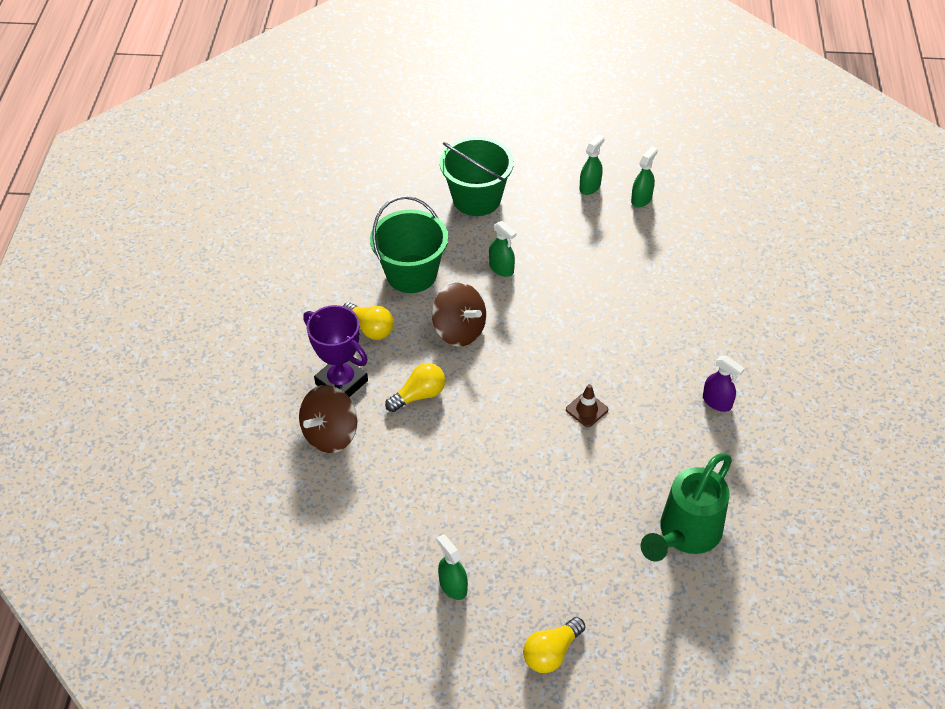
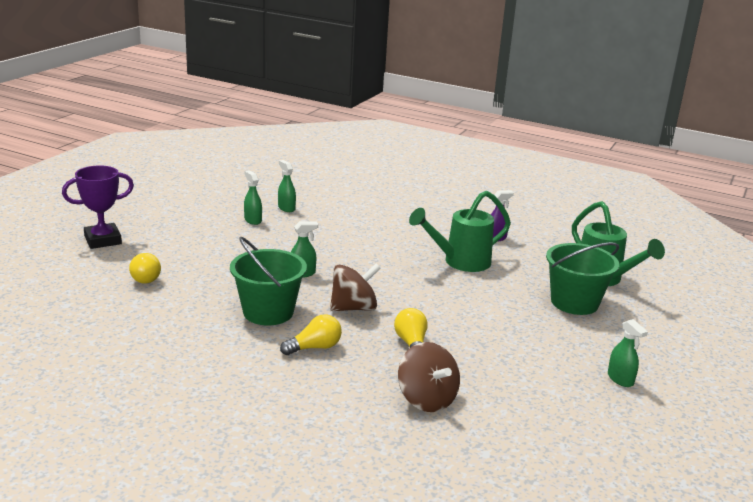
camera: 70 degrees left, 25 degrees down
purple trophy [303,305,368,397] -> purple trophy moved to [62,166,134,249]
green spray bottle [437,534,468,600] -> green spray bottle turned 105 degrees counterclockwise [608,319,648,387]
green bucket [440,137,514,216] -> green bucket moved to [546,242,619,315]
yellow light bulb [523,617,585,673] -> yellow light bulb moved to [129,253,161,284]
brown traffic cone [566,384,608,427] -> none
none -> green watering can [409,191,511,272]

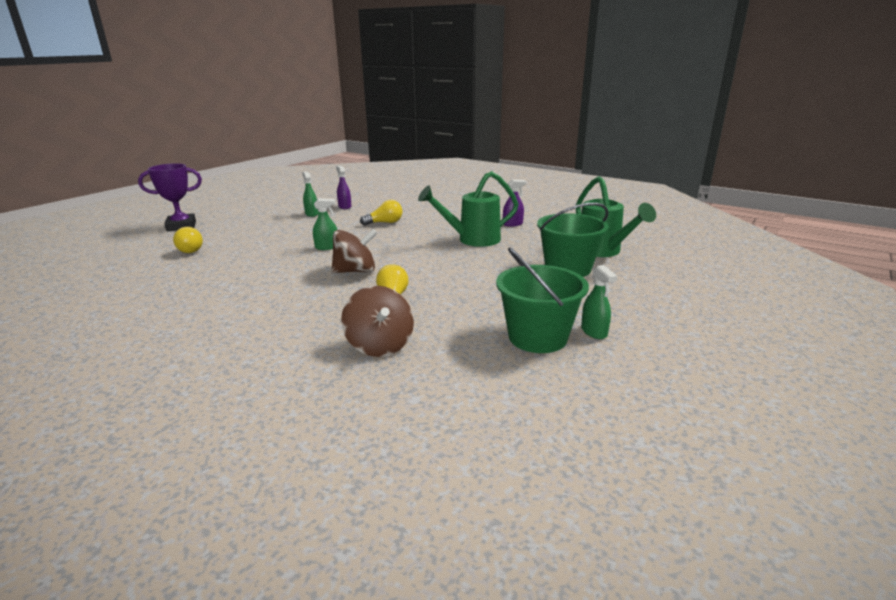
camera: 10 degrees right, 0 degrees up
green bucket [230,237,307,325] -> green bucket moved to [496,247,589,353]
green spray bottle [278,160,296,212] -> purple spray bottle [336,166,351,209]
yellow light bulb [280,314,342,355] -> yellow light bulb moved to [360,200,402,226]

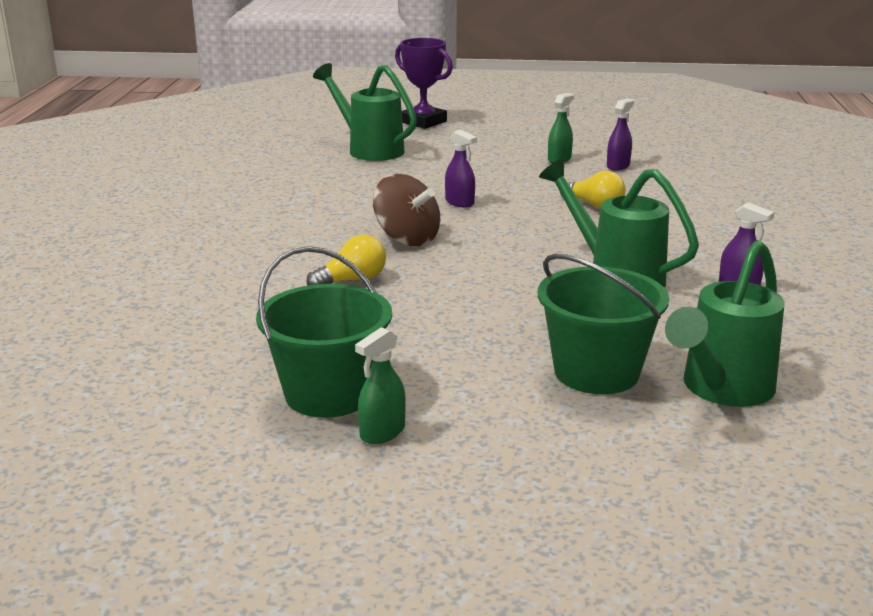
camera: 60 degrees right, 0 degrees up
yellow light bulb [173,227,203,253] -> green watering can [313,63,417,161]
green spray bottle [313,198,337,250] -> purple spray bottle [445,130,477,207]
brown spinning top [341,286,414,357] -> none

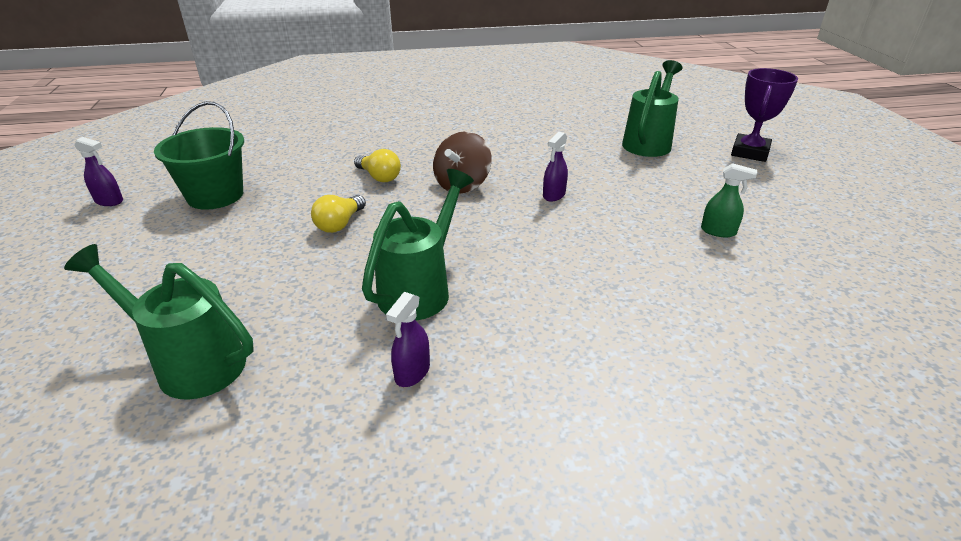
camera: 75 degrees right, 10 degrees up
green spray bottle [355,327,406,444] -> none
green bucket [538,254,669,394] -> none
yellow light bulb [560,171,626,209] -> yellow light bulb moved to [311,195,366,233]
purple spray bottle [607,98,634,171] -> purple spray bottle moved to [74,137,123,206]

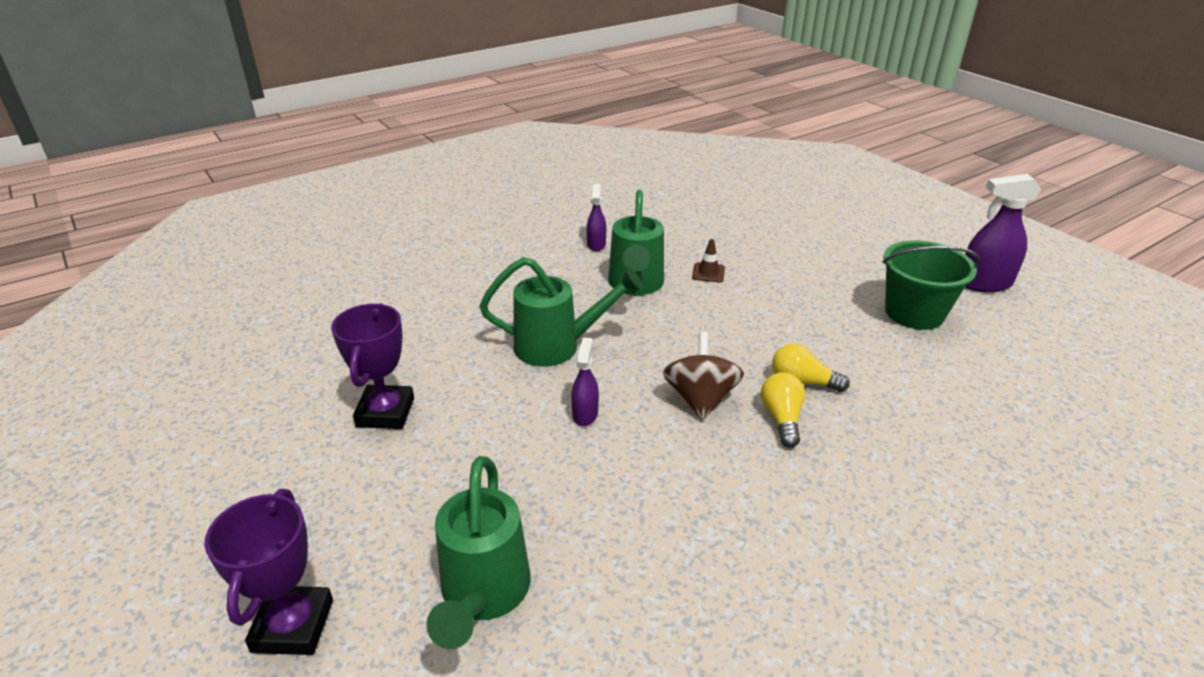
camera: 155 degrees right, 0 degrees up
green watering can [64,244,254,400] -> green watering can moved to [479,257,643,367]
purple spray bottle [74,137,123,206] -> purple spray bottle [965,174,1042,292], size x1.76
yellow light bulb [311,195,366,233] -> yellow light bulb moved to [761,372,805,448]
green spray bottle [701,163,757,237] -> purple trophy [331,303,414,429]
none -> brown traffic cone [692,239,725,282]

